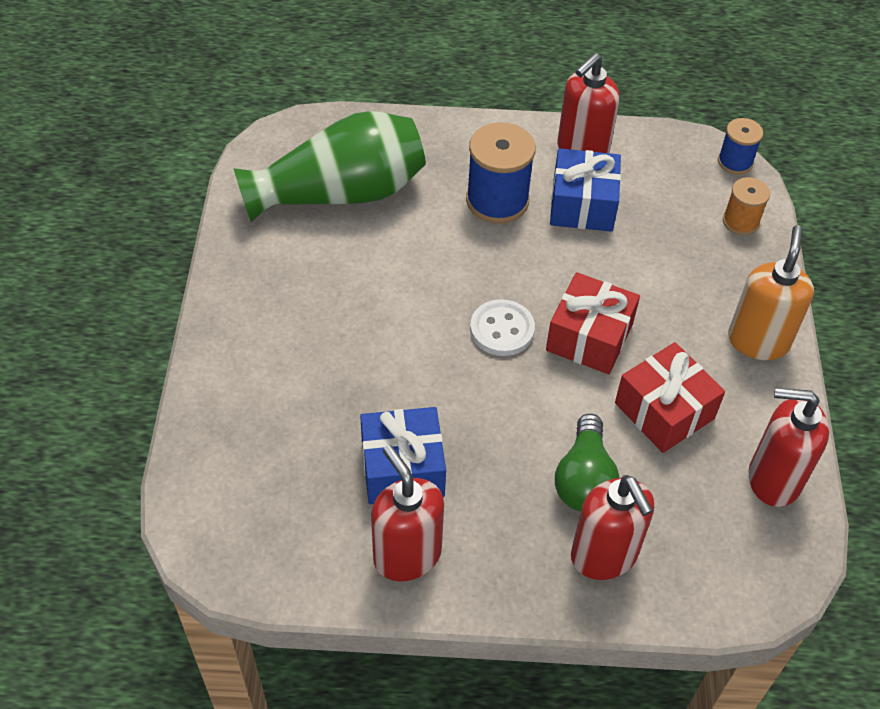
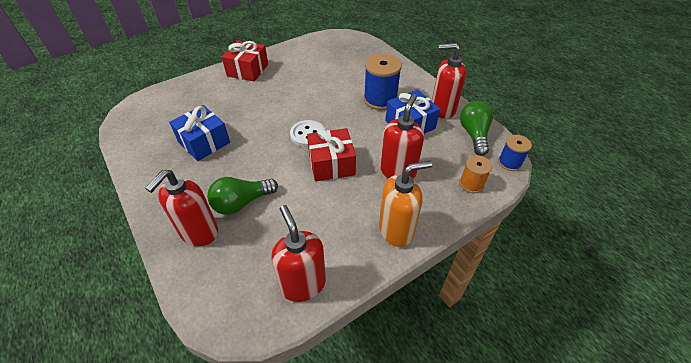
camera: 55 degrees right, 5 degrees down
green vase [234,111,426,222] -> none
red soap dispenser [371,445,444,581] -> red soap dispenser moved to [380,94,424,178]
red gift [615,342,725,453] -> red gift moved to [222,40,268,82]
none -> green light bulb [460,101,493,156]

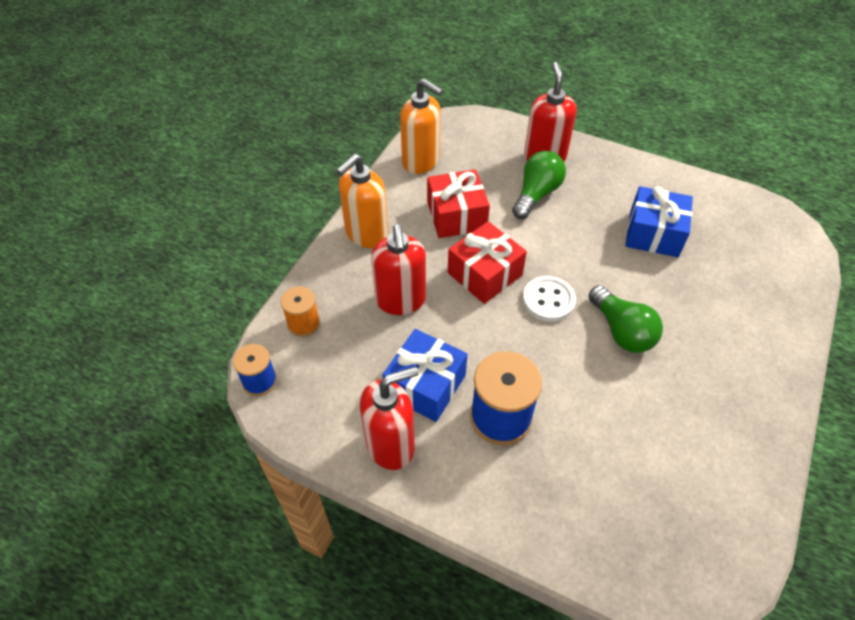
camera: 150 degrees right, 5 degrees up
red gift [222,40,268,82] -> red gift moved to [427,169,490,238]
red soap dispenser [271,205,326,302] -> orange soap dispenser [400,79,443,174]
green light bulb [460,101,493,156] -> green light bulb moved to [589,285,663,353]

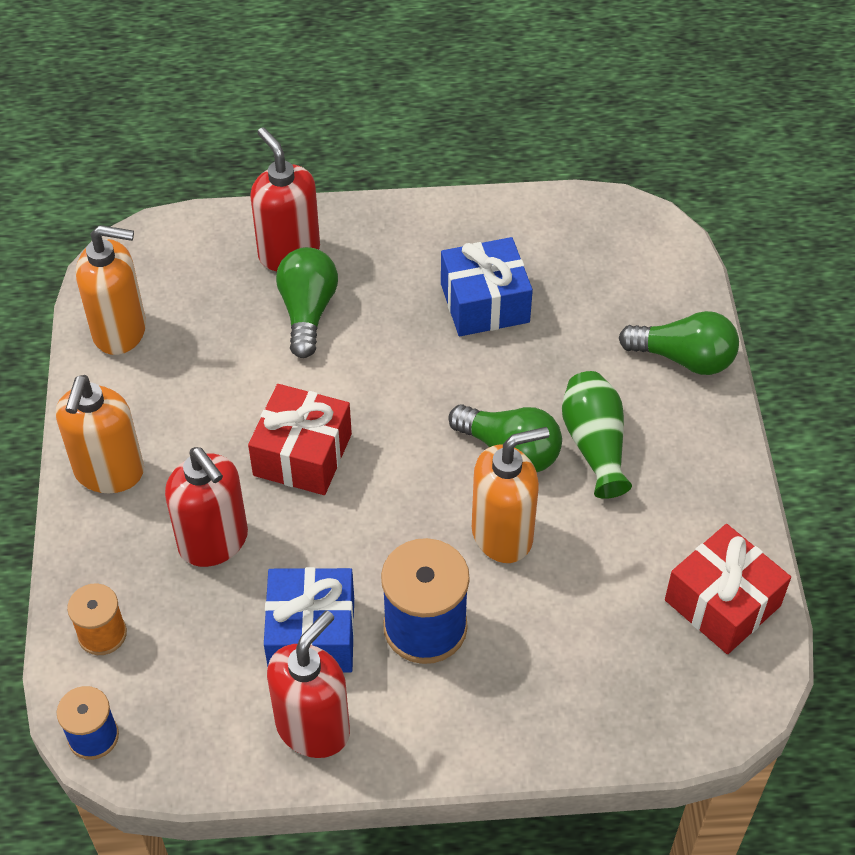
camera: 30 degrees left, 0 degrees up
red gift [427,169,490,238] -> red gift moved to [665,524,791,654]
white button [523,276,576,322] -> none
none -> orange soap dispenser [472,427,549,563]
none -> green vase [562,371,632,499]
none -> green light bulb [619,311,739,375]

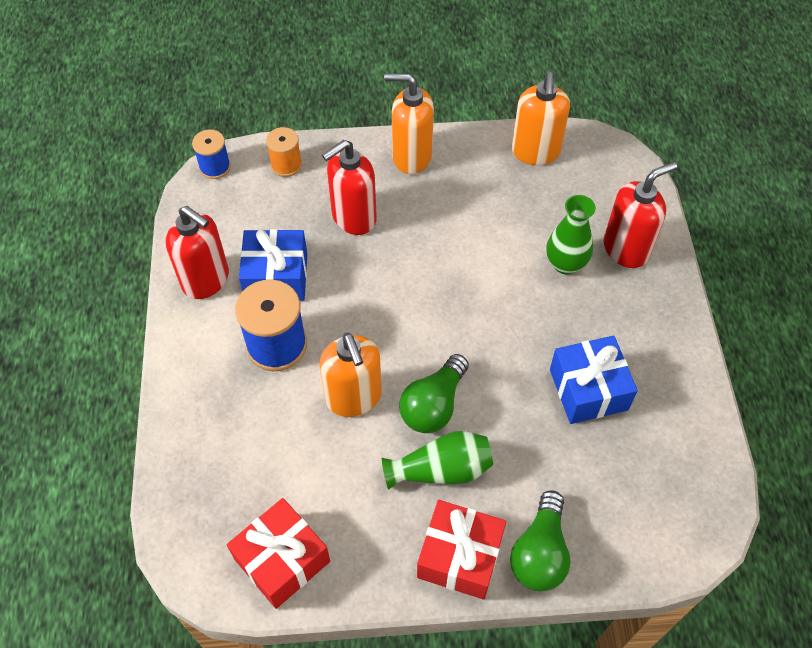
camera: 90 degrees right, 5 degrees up
red gift [248,384,352,495] -> red gift moved to [417,500,506,600]
green light bulb [276,247,338,358] -> green vase [546,195,596,274]

